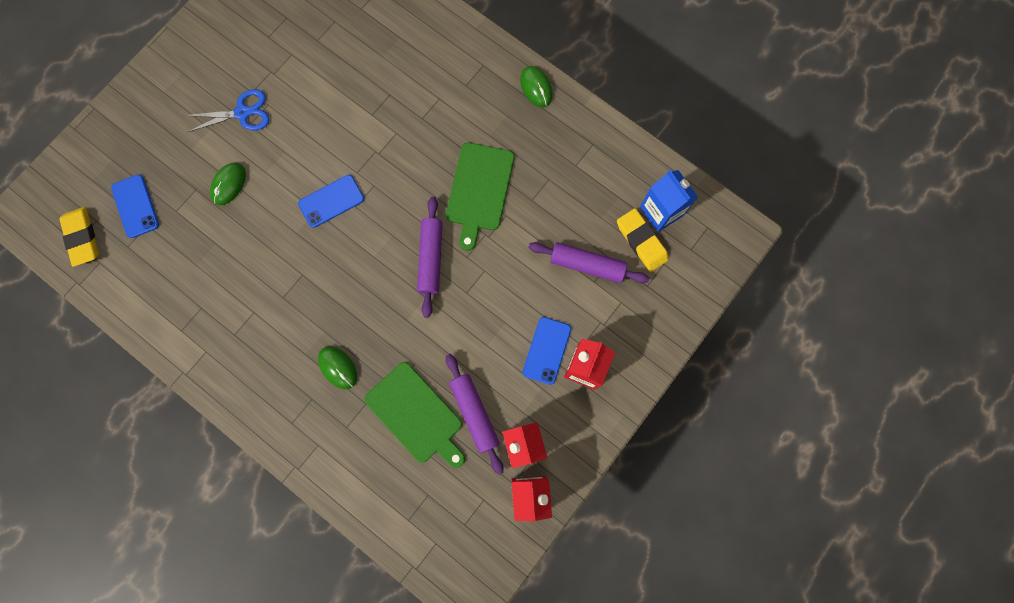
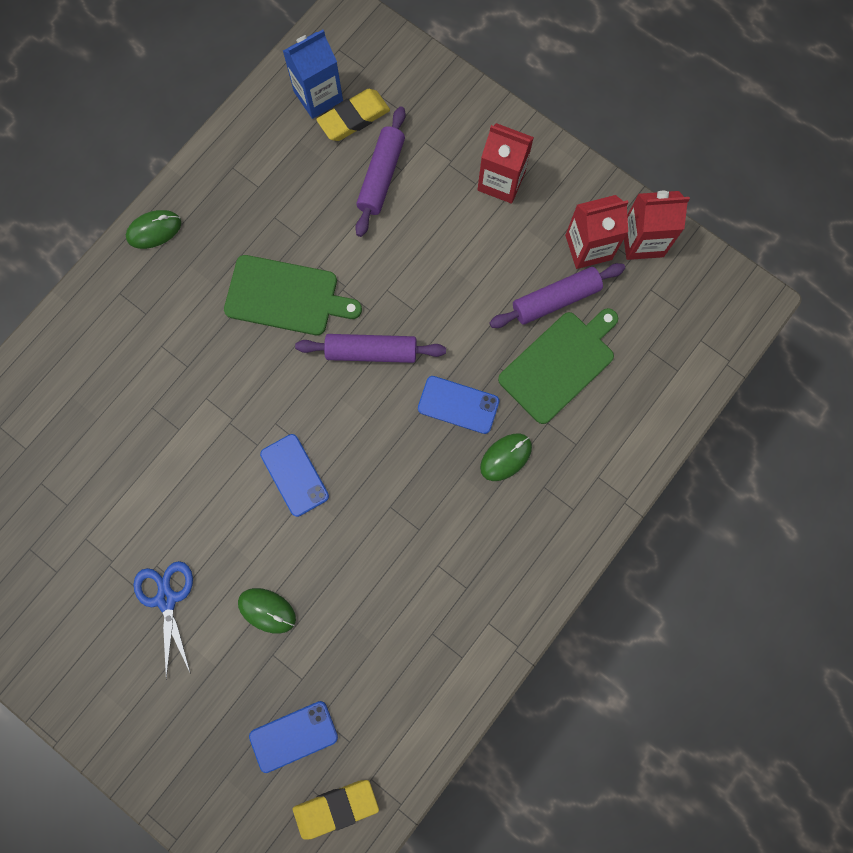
camera: 90 degrees left, 0 degrees up
blue phone [523,317,571,385] -> blue phone moved to [418,376,499,434]

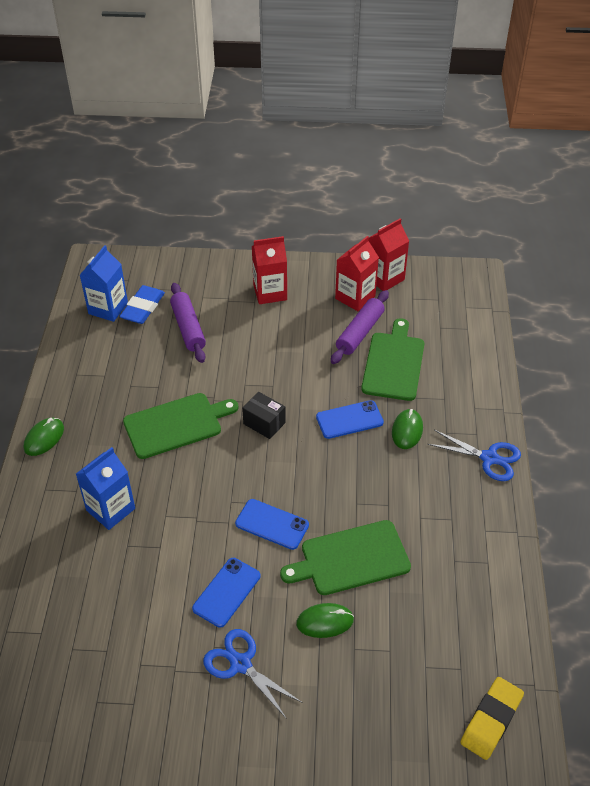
camera: 35 degrees left, 30 degrees down
blue phone [249,701,338,773] -> blue phone moved to [192,558,260,628]
purple rolling pin [295,334,446,363] -> black box [242,392,286,439]
yellow eraser [316,89,390,141] -> blue eraser [119,285,165,324]
none -> blue carton [76,447,135,530]
none -> green cutting board [280,520,411,595]
none -> blue scissors [427,430,521,481]

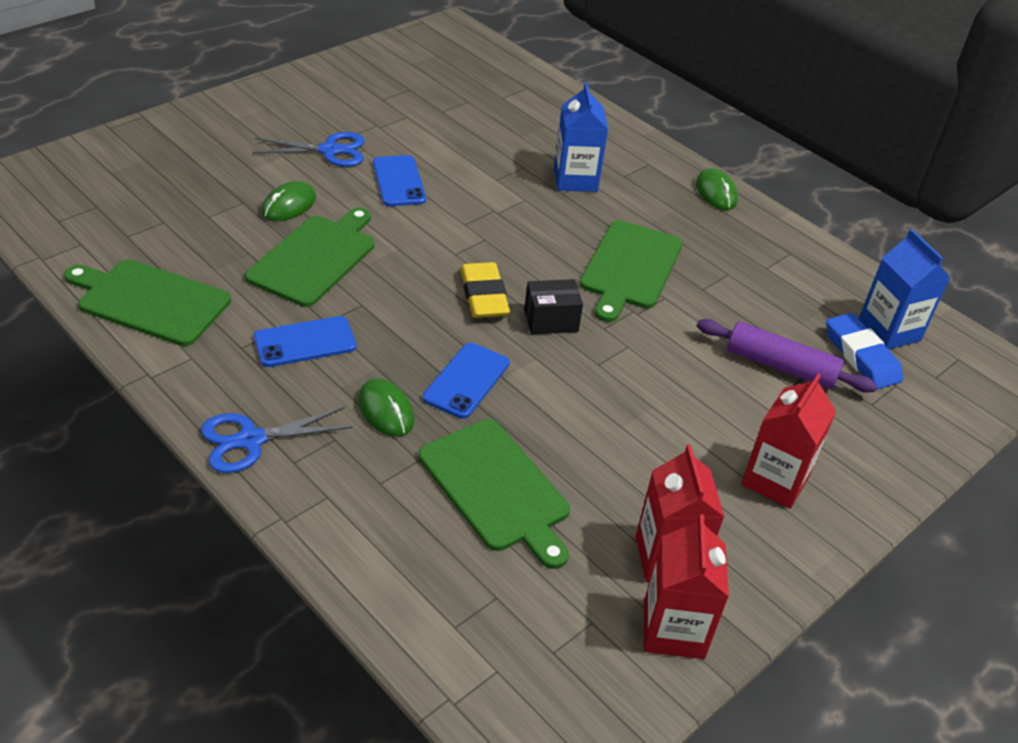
camera: 130 degrees right, 5 degrees down
blue phone [235,499,309,550] -> blue phone moved to [254,316,356,367]
purple rolling pin [331,290,389,364] -> none
yellow eraser [460,677,524,760] -> yellow eraser moved to [460,262,510,318]
none -> green cutting board [64,259,231,346]

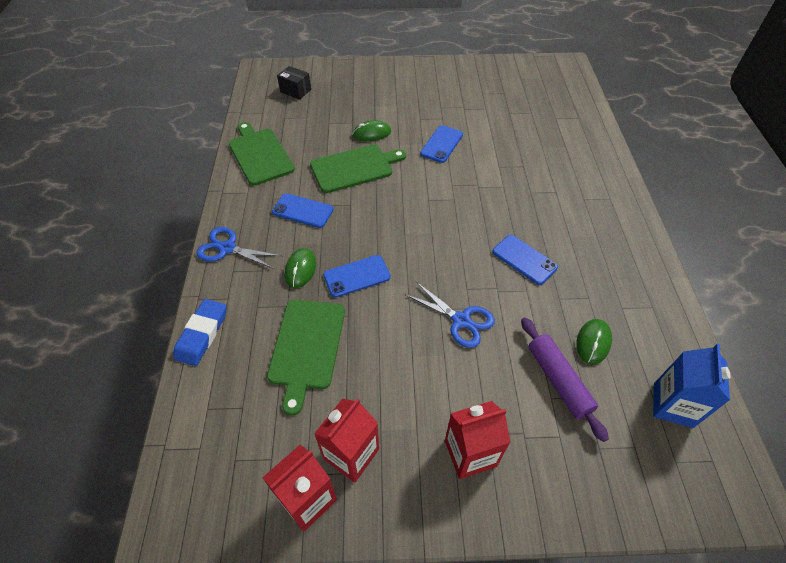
camera: 45 degrees right, 10 degrees up
blue scissors [252,132,365,167] -> blue scissors moved to [404,282,495,348]
yellow eraser [460,262,510,318] -> none
black box [524,279,583,334] -> black box moved to [277,66,311,100]
blue carton [554,82,608,192] -> none
green cutting board [580,220,683,322] -> blue phone [492,235,558,285]
green mouse [696,168,738,210] -> green mouse moved to [576,319,612,365]
blue eraser [826,313,903,389] -> blue eraser moved to [173,299,226,366]

